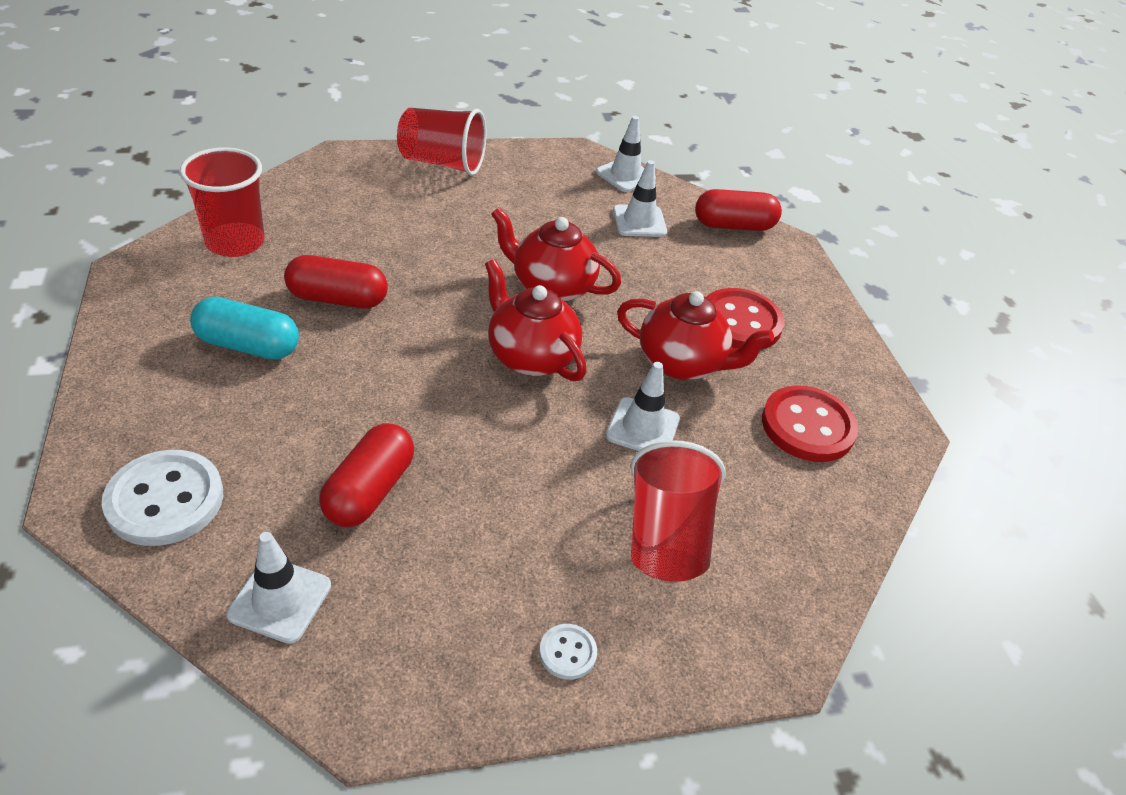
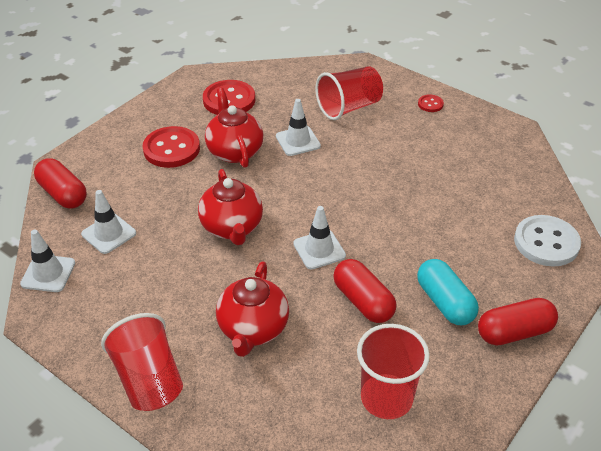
camera: 125 degrees left, 0 degrees up
white traffic cone [226,532,331,644] -> white traffic cone moved to [293,206,346,270]
red capsule [319,423,414,527] -> red capsule moved to [478,298,558,346]
red teapot [485,259,587,381] -> red teapot moved to [216,262,289,357]
white button [539,624,597,680] -> red button [418,94,444,112]

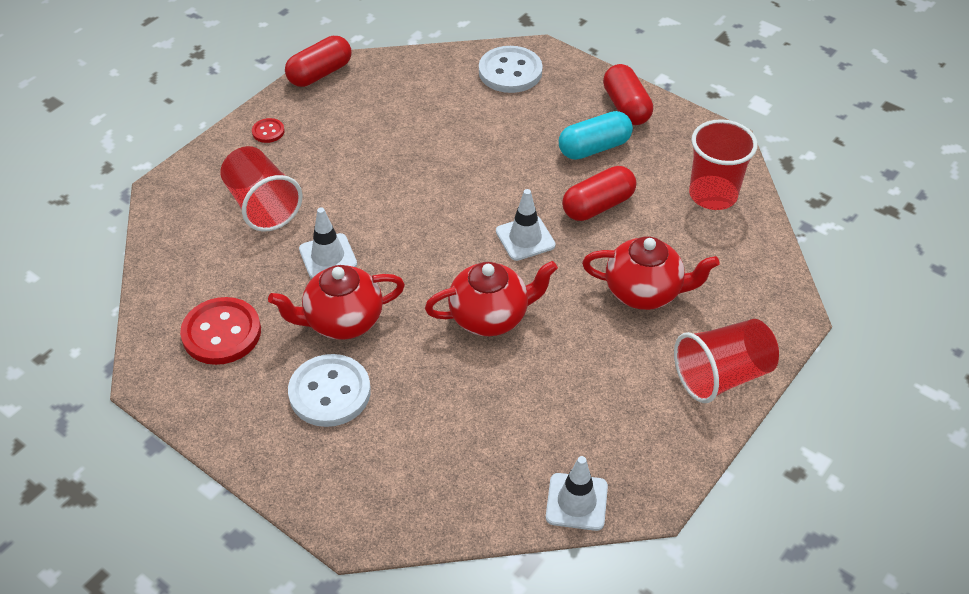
camera: 90 degrees left, 5 degrees up
red capsule [34,158,87,209] -> red capsule moved to [285,36,352,87]
white traffic cone [81,190,136,254] -> none
red button [143,126,200,168] -> white button [288,354,371,427]

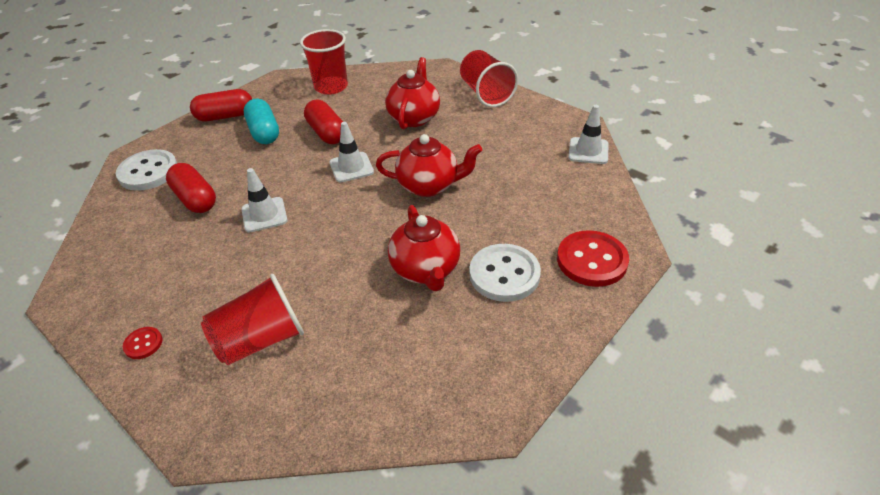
camera: 85 degrees left, 5 degrees down
red button [180,297,261,365] -> red button moved to [557,230,629,287]
red capsule [285,36,352,87] -> red capsule moved to [166,163,216,213]
white traffic cone [299,207,357,278] -> white traffic cone moved to [242,168,288,232]
red teapot [425,261,558,336] -> red teapot turned 105 degrees clockwise [376,134,482,197]

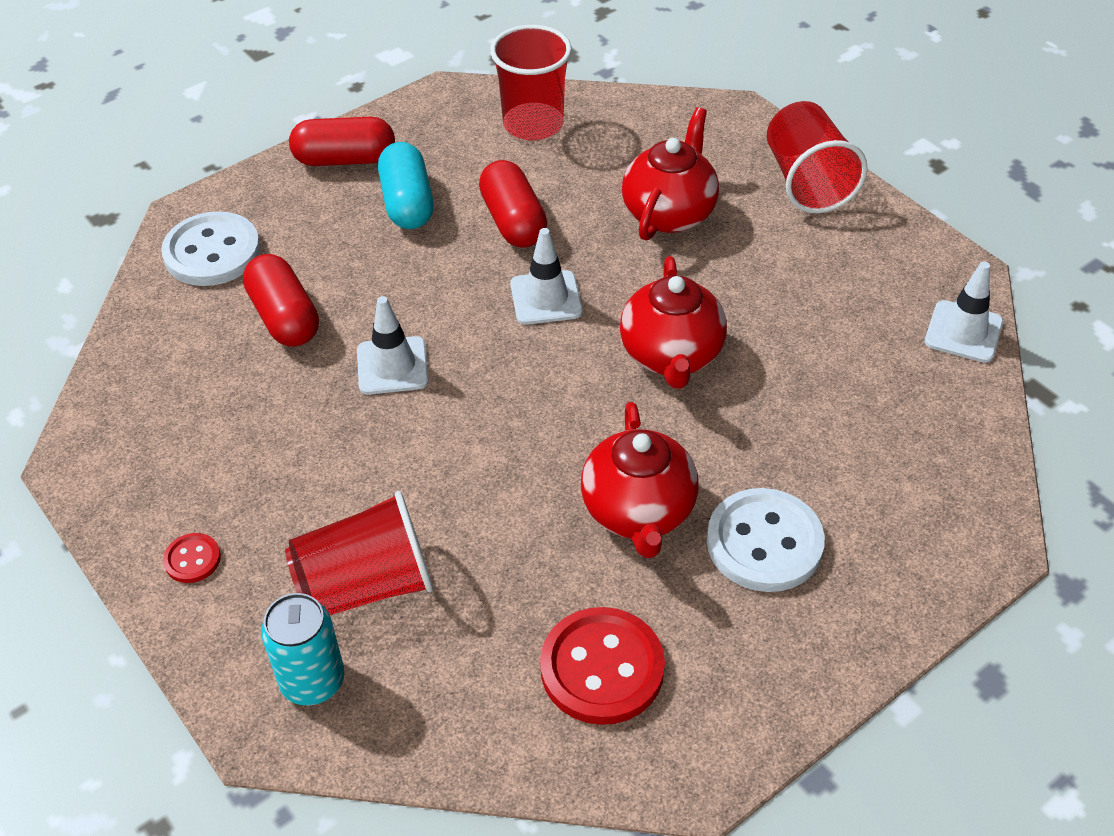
camera: 10 degrees right, 5 degrees up
red teapot [376,134,482,197] -> red teapot turned 75 degrees clockwise [620,256,727,389]
red button [557,230,629,287] -> red button moved to [540,607,665,725]
none -> turquoise can [261,593,345,705]

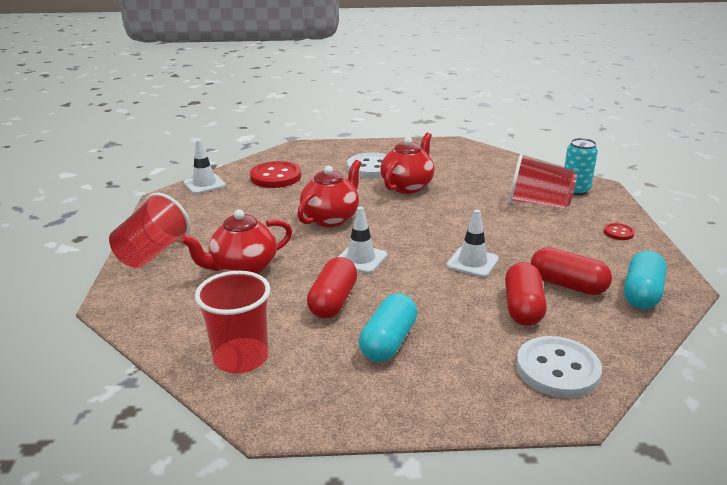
camera: 145 degrees left, 20 degrees down
red capsule [289,117,395,166] -> red capsule moved to [530,247,612,295]
red button [540,607,665,725] -> red button moved to [250,161,301,188]
none -> turquoise capsule [624,251,667,309]

